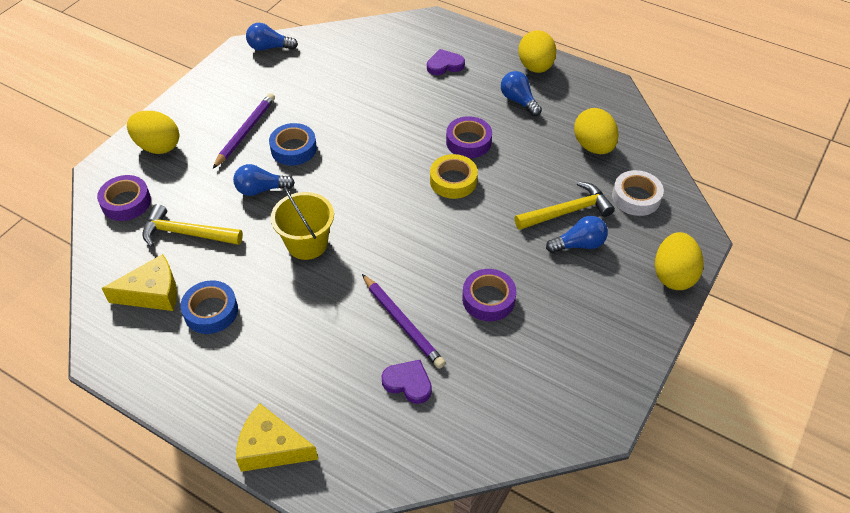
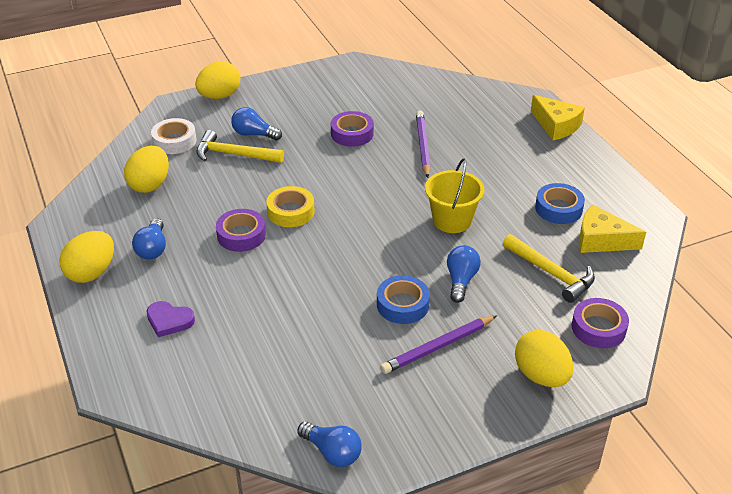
camera: 145 degrees left, 10 degrees down
blue light bulb [233,164,295,196] -> blue light bulb turned 105 degrees counterclockwise [447,245,481,303]
purple heart [381,360,432,404] -> none

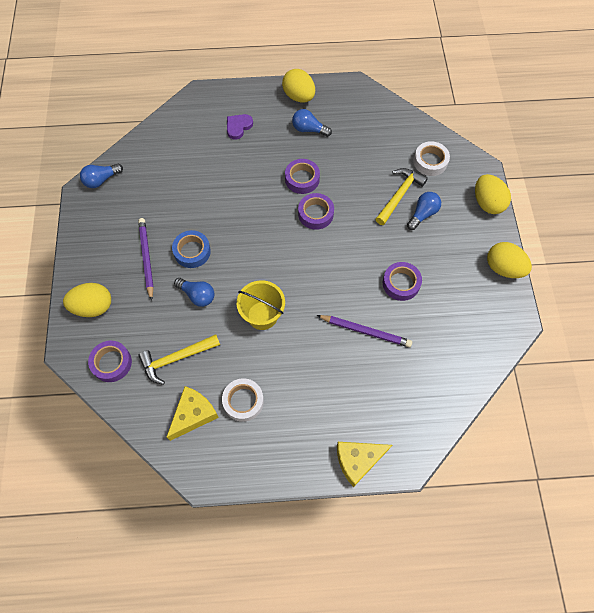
camera: 110 degrees right, 25 degrees up
yellow egg [124,146,169,193] -> yellow egg moved to [487,242,532,278]
yellow tape [266,186,315,227] -> purple tape [298,193,334,230]
blue tape [535,183,585,224] -> white tape [222,378,264,422]

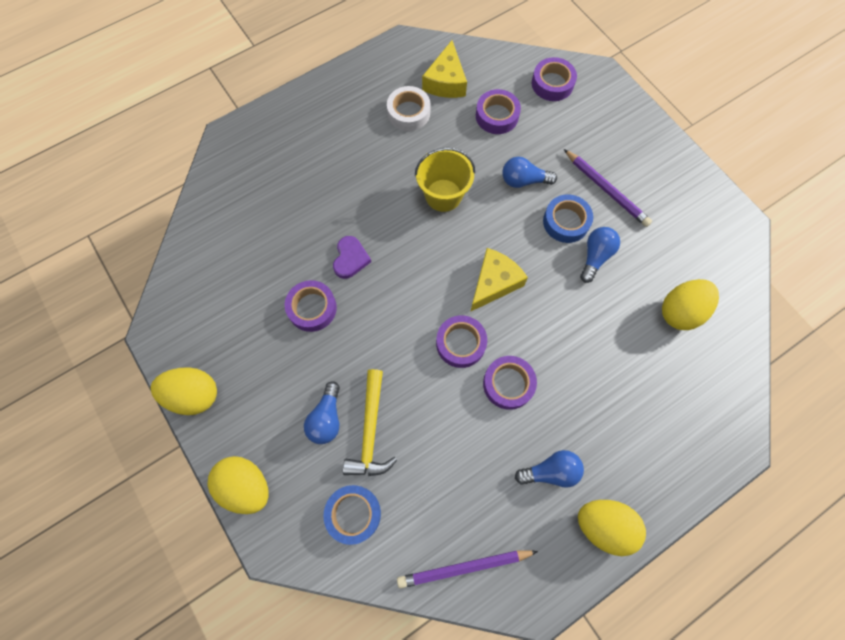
camera: 150 degrees right, 5 degrees up
yellow egg [63,283,111,317] -> yellow egg moved to [662,279,719,330]
blue light bulb [80,163,123,188] -> blue light bulb moved to [580,227,620,283]
yellow hammer [138,334,220,385] -> purple tape [476,89,521,134]
purple heart [227,114,253,140] -> purple heart moved to [333,236,371,279]
purple pencil [317,315,412,347] -> purple pencil moved to [397,550,538,588]
yellow cheese [337,442,392,487] -> yellow cheese moved to [470,248,528,312]
white tape [413,141,450,176] -> blue tape [323,485,381,545]

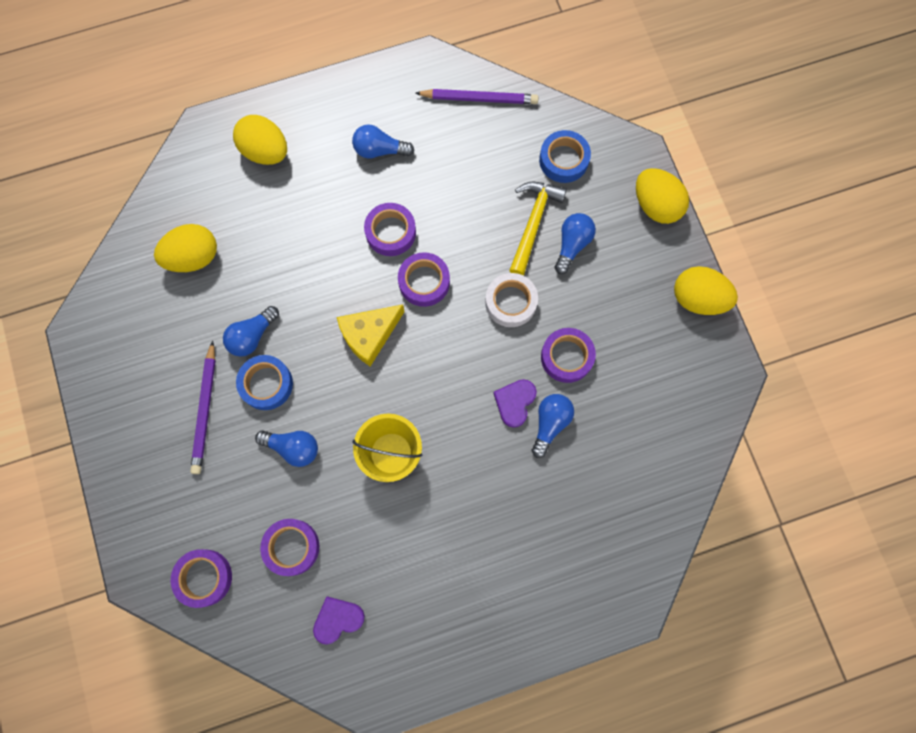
camera: 165 degrees left, 5 degrees up
white tape [387,86,431,131] -> white tape moved to [485,273,538,327]
yellow cheese [422,40,467,98] -> purple heart [313,596,365,645]
purple pencil [564,149,652,227] -> purple pencil turned 150 degrees counterclockwise [190,341,216,474]
yellow egg [578,500,646,556] -> yellow egg moved to [233,115,287,165]
none -> blue light bulb [532,394,574,458]

